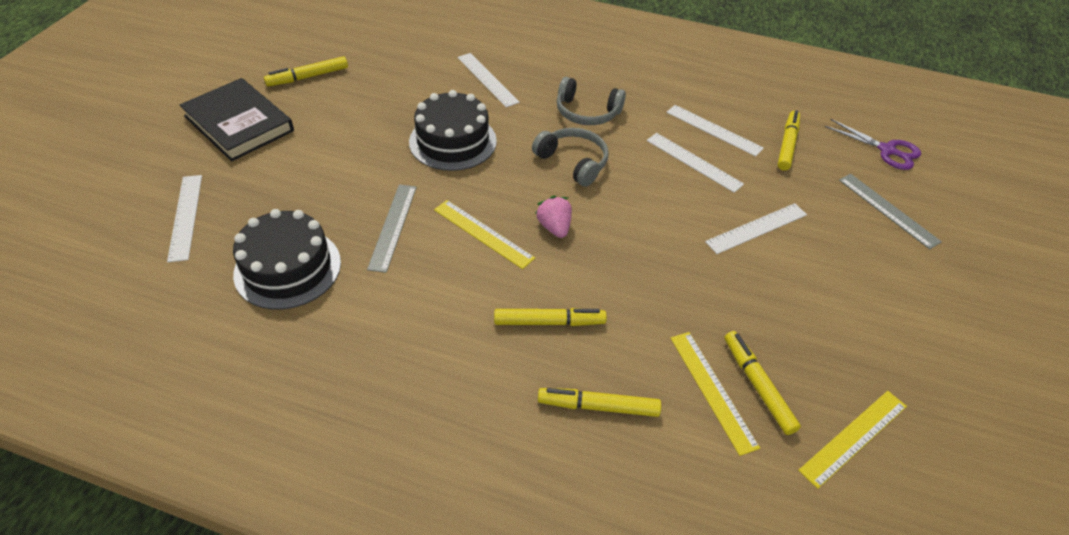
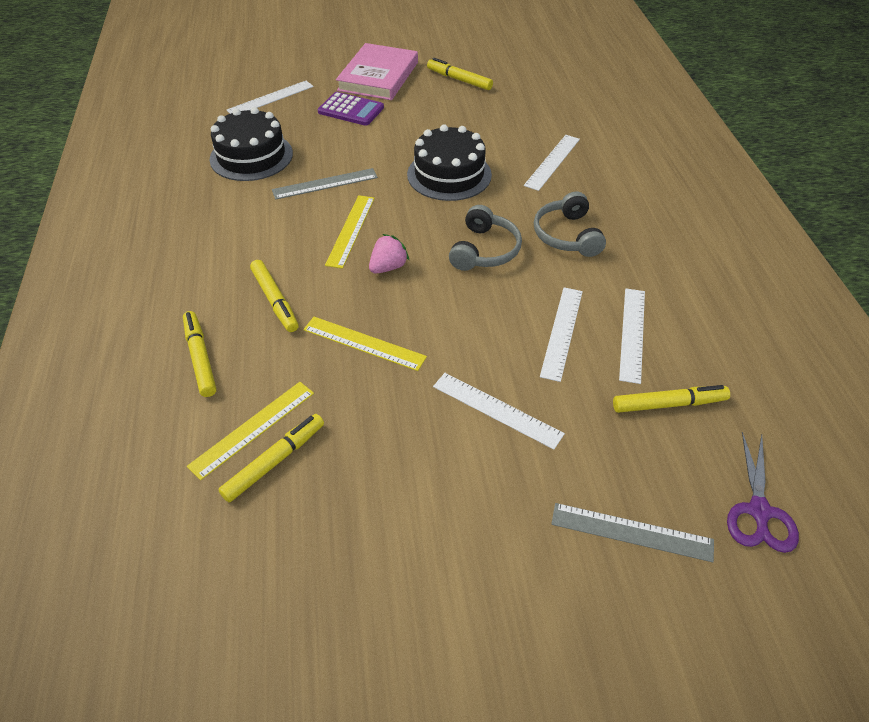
camera: 65 degrees right, 0 degrees up
black book [180,78,294,161] -> pink book [336,43,418,100]
yellow ruler [798,391,907,489] -> yellow ruler moved to [303,317,427,371]
grey ruler [839,174,942,249] -> grey ruler turned 75 degrees clockwise [551,503,714,562]
none -> purple calculator [318,92,384,126]

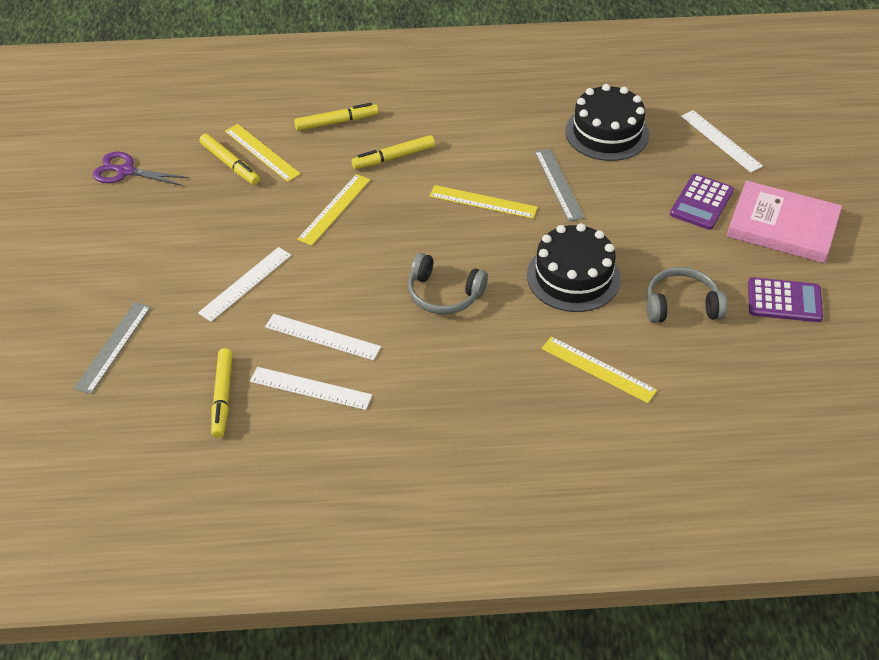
camera: 95 degrees right, 0 degrees up
pink strawberry [369,234,410,273] -> none
yellow marker [427,58,493,90] -> purple calculator [748,277,823,322]
white ruler [524,135,580,191] -> yellow ruler [541,336,657,403]
grey headphones [534,191,606,257] -> grey headphones moved to [646,267,727,323]
purple scissors [727,432,799,553] -> purple scissors moved to [93,152,188,186]

